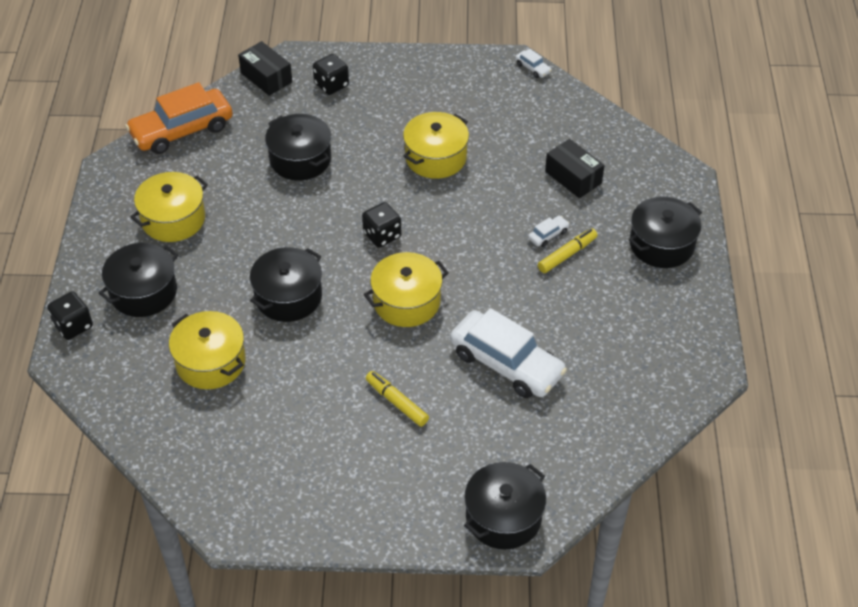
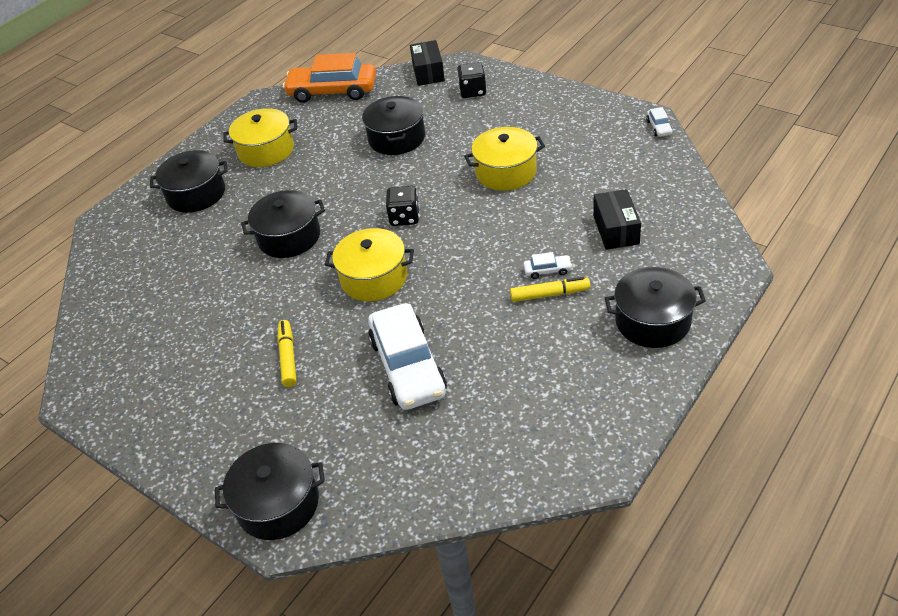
camera: 40 degrees right, 5 degrees down
black dice [47,291,93,340] -> none
yellow pot [169,311,246,389] -> none

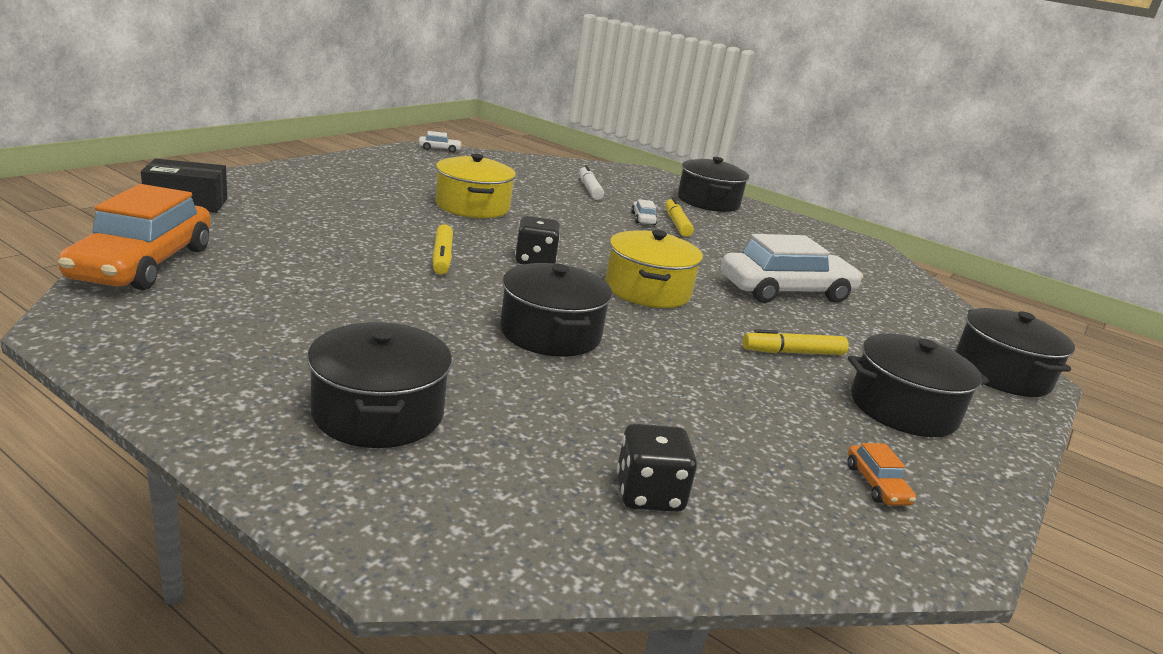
camera: 100 degrees left, 20 degrees down
yellow pot [223,108,297,167] -> none
black pot [362,96,425,155] -> black pot moved to [848,333,989,437]
black dice [457,62,487,98] -> black dice moved to [617,424,697,512]
black box [593,189,641,250] -> white marker [579,165,604,200]
none -> yellow marker [432,224,453,274]
none -> orange car [848,443,916,506]

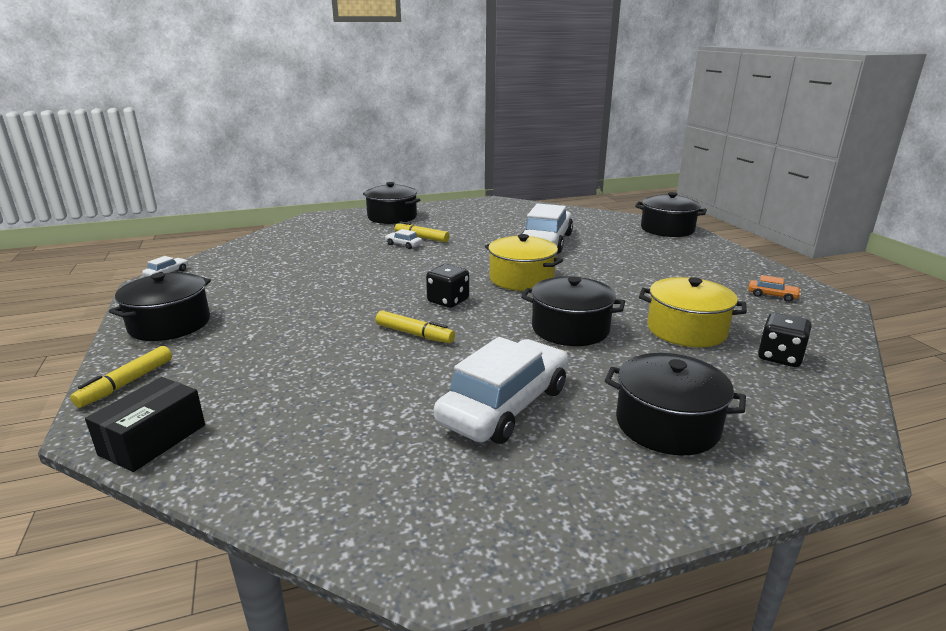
camera: 50 degrees left, 0 degrees up
orange car [58,184,211,290] -> none
yellow pot [436,154,516,218] -> yellow pot moved to [639,277,747,347]
white marker [579,165,604,200] -> none
yellow marker [743,329,849,355] -> yellow marker moved to [70,346,172,408]
black pot [848,333,989,437] -> black pot moved to [109,273,211,341]
none -> white car [434,337,569,444]

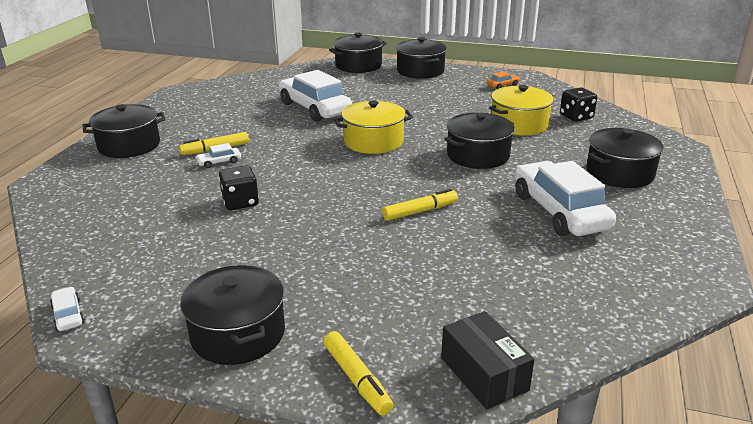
camera: 55 degrees left, 5 degrees up
black dice [426,264,469,308] -> black dice moved to [219,166,259,210]
none -> black pot [396,37,447,79]

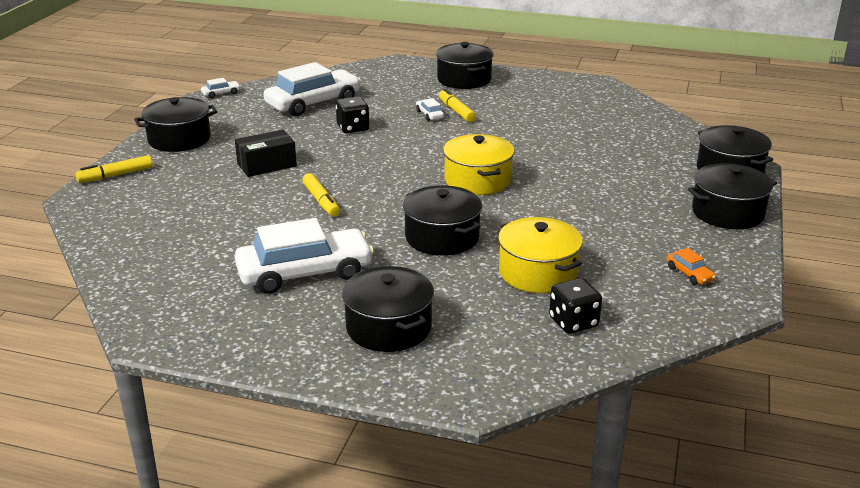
camera: 90 degrees right, 0 degrees up
white car [278,70,352,122] -> white car moved to [264,62,361,116]
black box [441,311,535,409] -> black box moved to [235,130,297,177]

